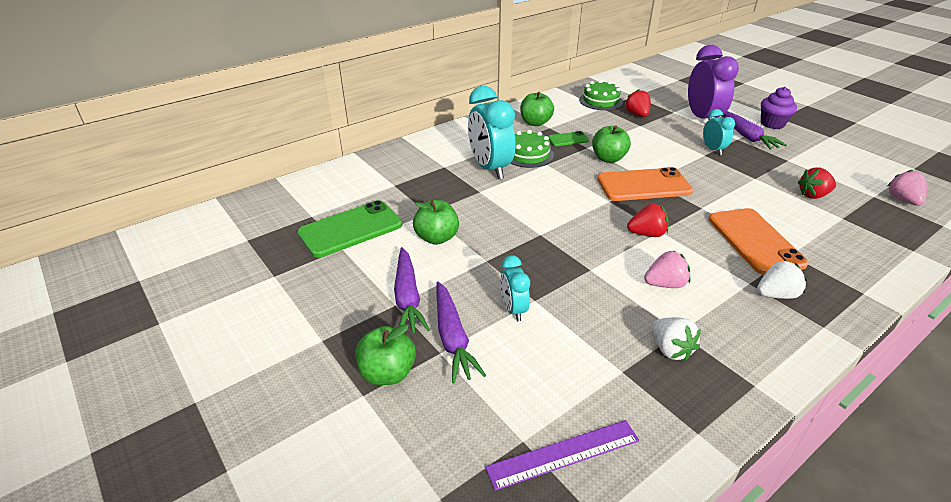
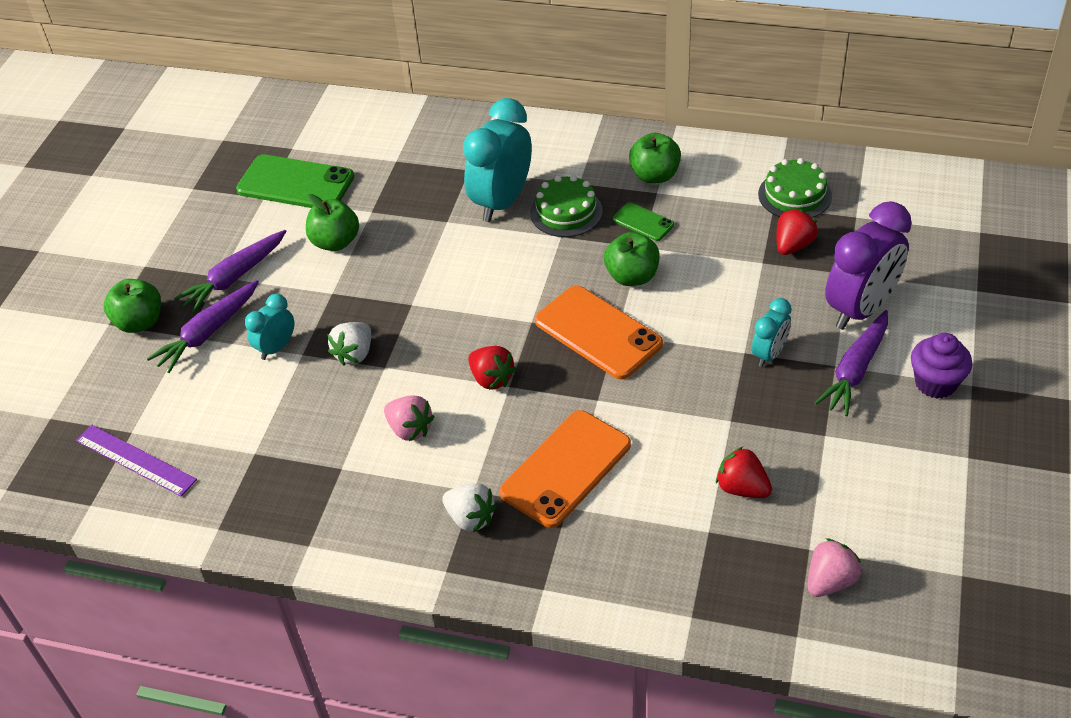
camera: 55 degrees right, 10 degrees up
white strawberry [653,317,701,361] -> white strawberry moved to [327,322,371,366]

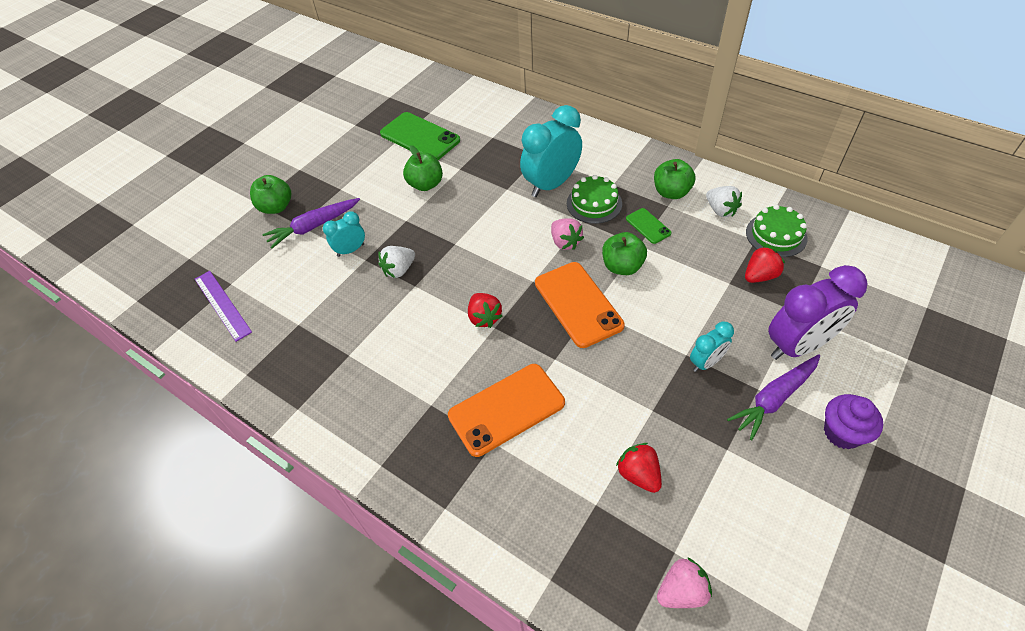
camera: 20 degrees right, 5 degrees up
purple carrot [174,230,286,313] -> none
pink strawberry [384,395,435,441] -> pink strawberry moved to [551,218,584,250]
white strawberry [442,483,497,532] -> white strawberry moved to [706,186,742,217]

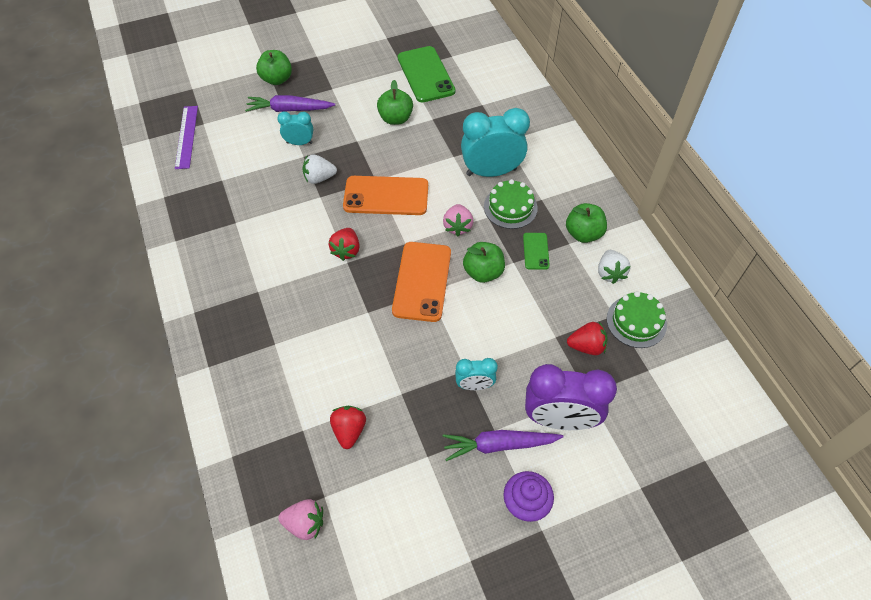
camera: 30 degrees right, 5 degrees up
orange phone [448,364,565,457] -> orange phone moved to [343,176,428,215]

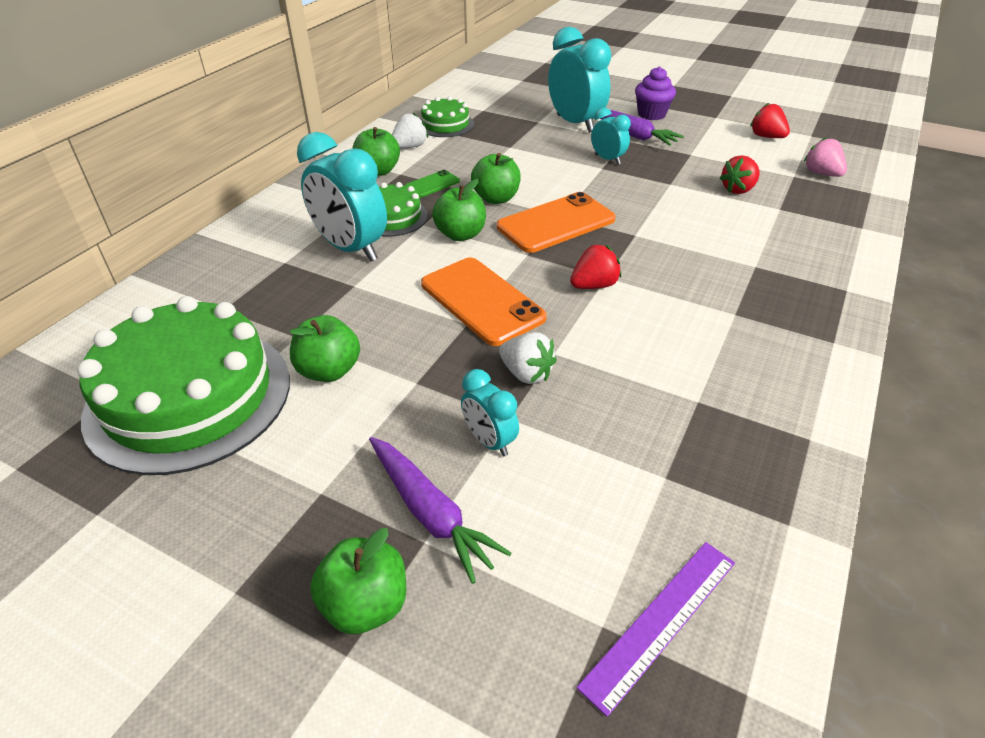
camera: 130 degrees left, 15 degrees down
green phone [398,46,456,102] -> green cake [77,296,290,475]
pink strawberry [443,204,473,236] -> green apple [432,179,486,241]
purple clock [525,364,617,430] -> turquoise clock [548,27,611,133]
red strawberry [567,322,608,355] -> red strawberry moved to [750,103,790,138]

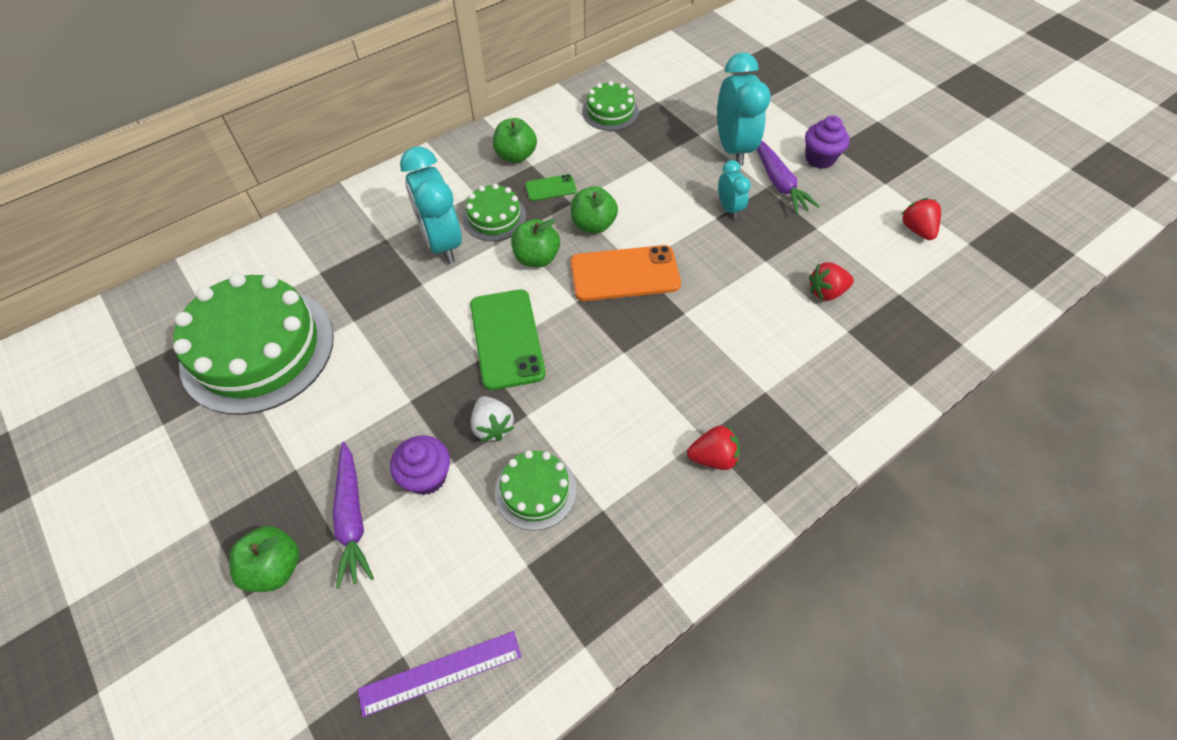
camera: 25 degrees right, 15 degrees up
green apple [290,315,360,382] -> none
white strawberry [392,113,428,148] -> none
orange phone [421,258,547,346] -> green phone [470,289,546,390]
turquoise clock [461,369,519,456] -> purple cupcake [390,435,450,495]
red strawberry [570,244,621,289] -> red strawberry moved to [687,425,740,470]
pink strawberry [804,137,847,177] -> none
none -> green cake [495,450,577,531]

